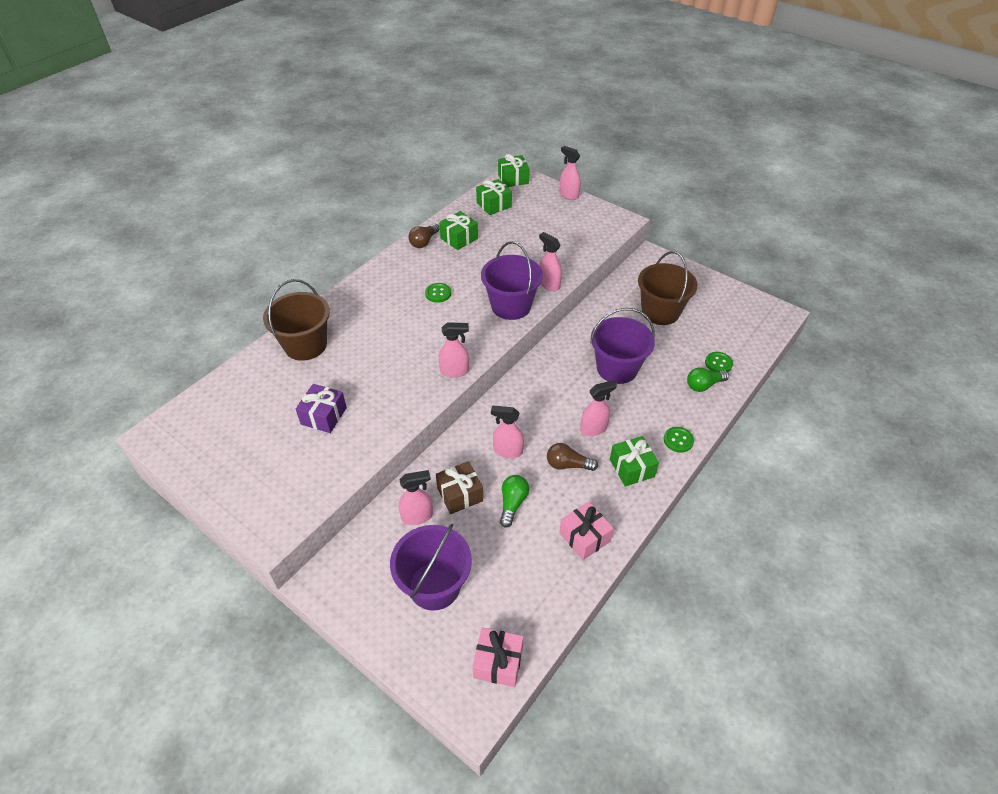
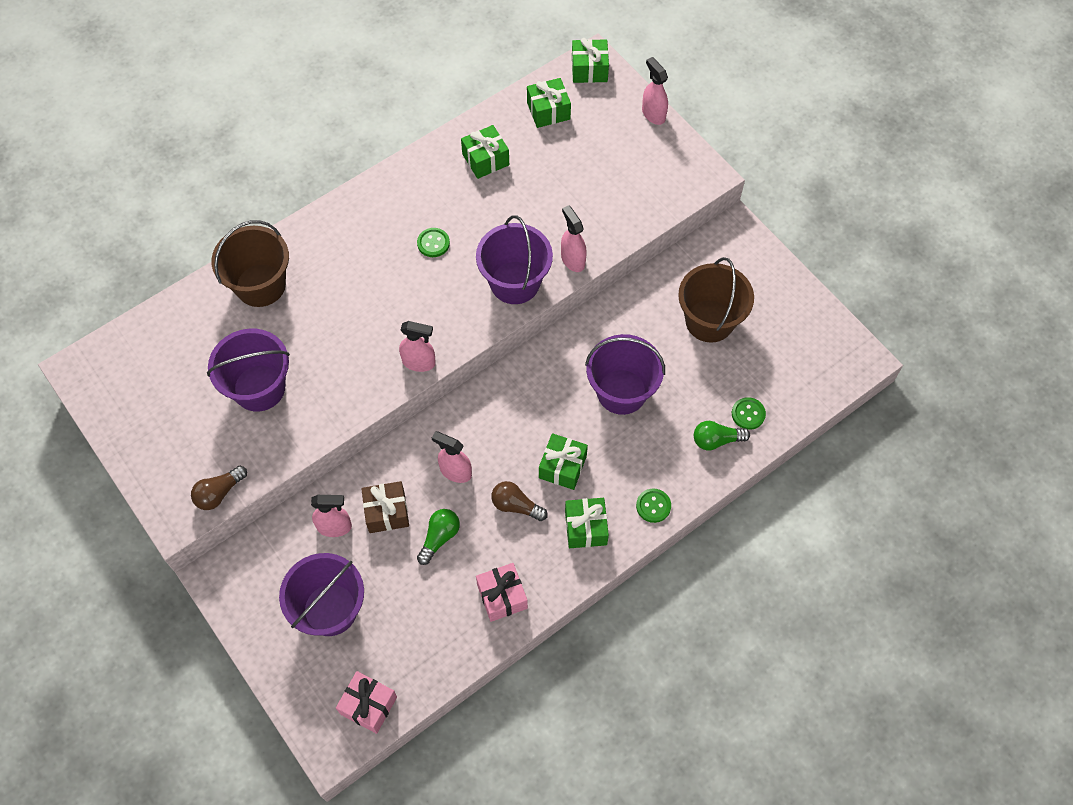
camera: 15 degrees right, 15 degrees up
purple gift [296,384,347,433] -> purple bucket [207,329,290,412]
brown light bulb [408,223,439,248] -> brown light bulb moved to [191,466,247,510]
pink spray bottle [580,380,617,436] -> green gift [539,433,588,490]

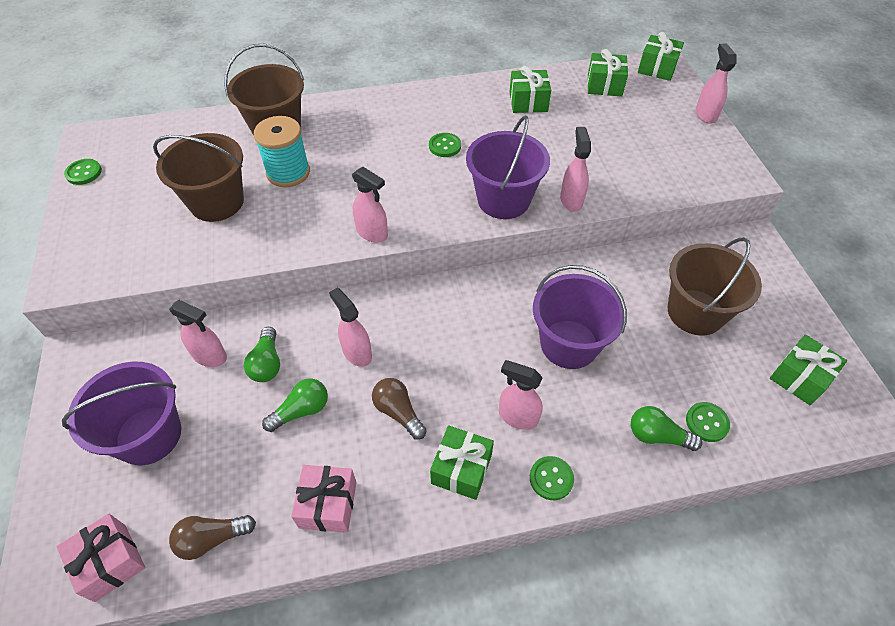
camera: 25 degrees right, 10 degrees down
brown light bulb [191,466,247,510] -> brown light bulb moved to [169,515,256,560]
purple bucket [207,329,290,412] -> brown bucket [153,133,244,222]
brown gift [361,481,409,533] -> green light bulb [244,327,280,382]
green gift [539,433,588,490] -> green gift moved to [770,334,847,405]
none -> green button [64,159,102,185]
none -> turquoise spool [254,116,310,187]
none -> pink spray bottle [499,360,543,430]

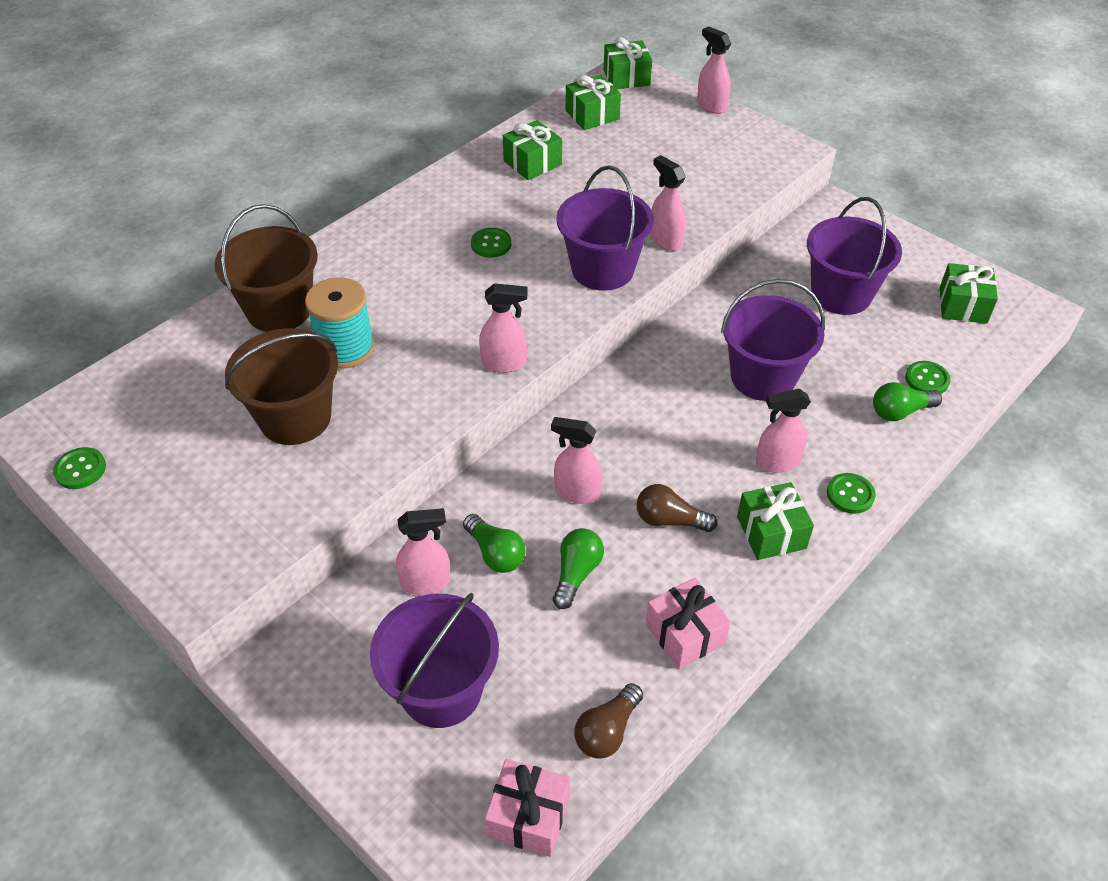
camera: 35 degrees left, 5 degrees down
brown bucket [668,237,762,336] -> purple bucket [807,197,902,315]

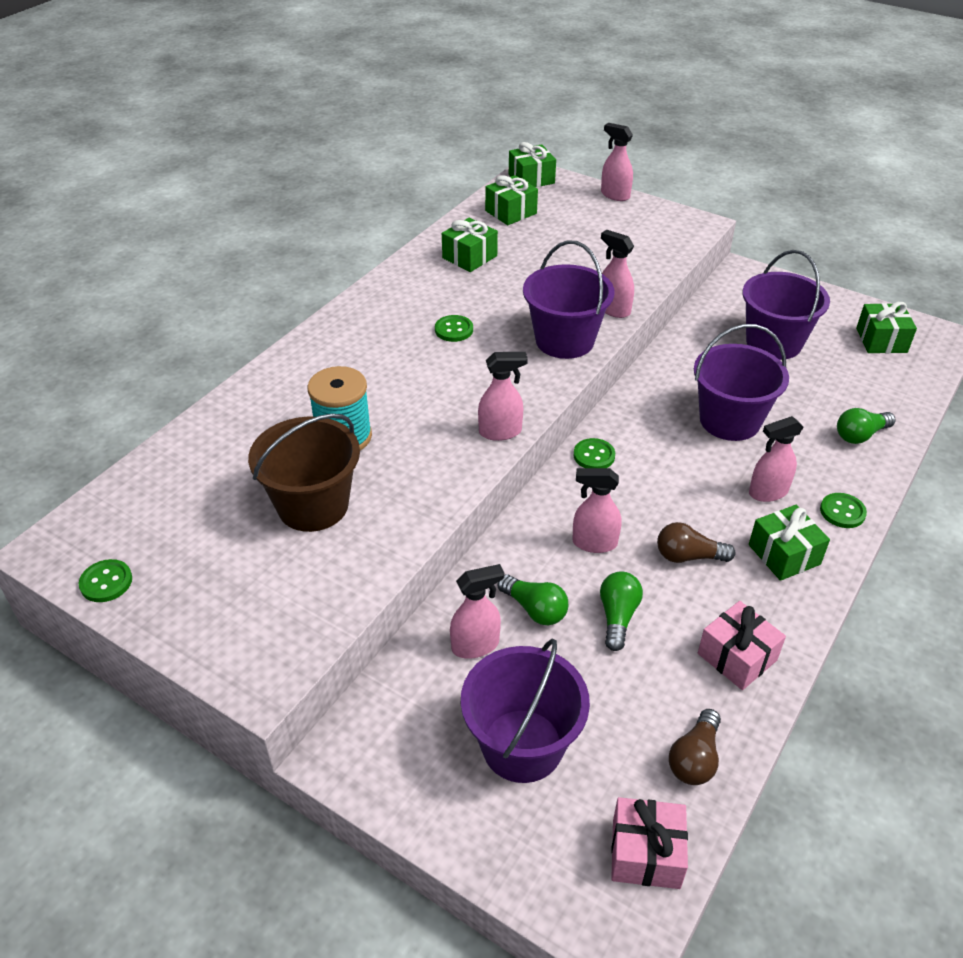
camera: 10 degrees left, 5 degrees down
brown bucket [214,204,318,332] -> none
green button [905,361,951,394] -> green button moved to [573,438,615,468]

